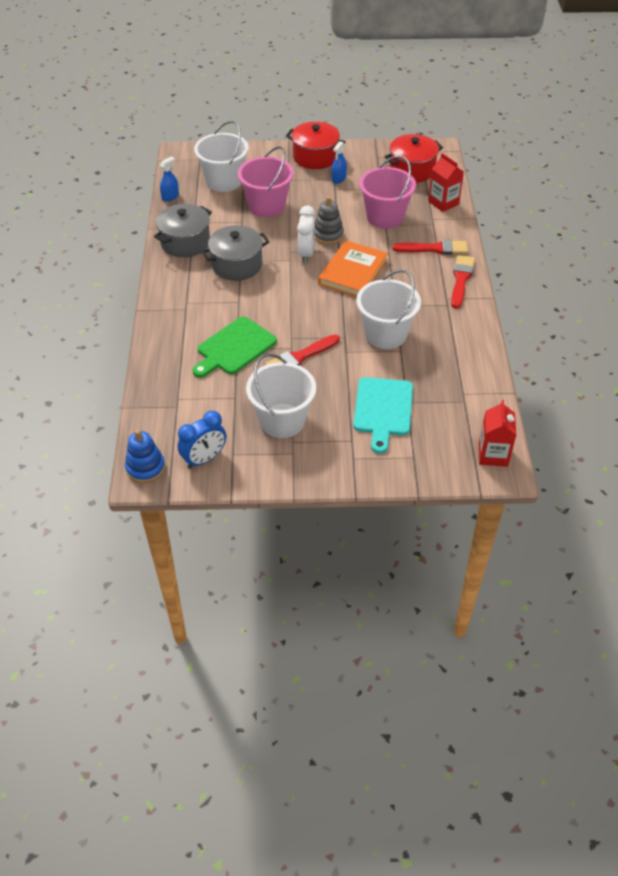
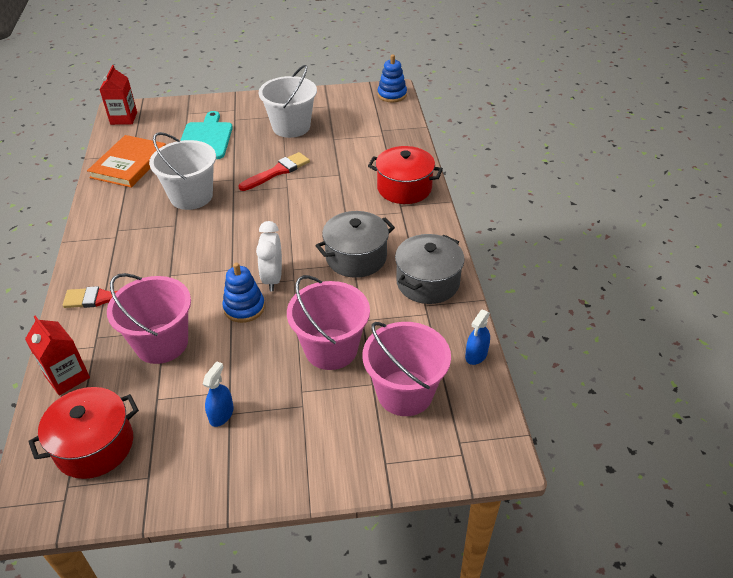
camera: 175 degrees right, 5 degrees down
blue clock [178,411,226,469] -> none
green cutting board [192,316,277,378] -> none
white bucket [194,120,249,192] -> pink bucket [362,322,451,416]
red pot [286,122,346,169] -> red pot moved to [368,146,443,204]
grey stacking toy [315,196,344,245] -> blue stacking toy [223,263,265,323]
orange book [318,240,388,297] -> orange book moved to [87,135,166,188]
red brush [451,255,475,309] -> none

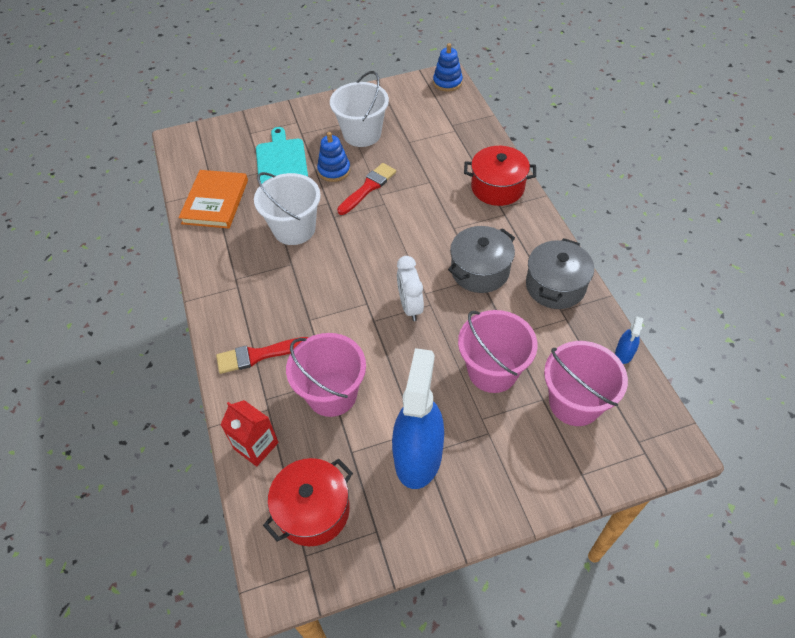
camera: 10 degrees left, 10 degrees up
red carton [99,65,137,125] -> none
blue spray bottle [203,361,234,427] -> blue spray bottle [392,348,444,489], size x2.38
blue stacking toy [223,263,265,323] -> blue stacking toy moved to [317,132,350,182]

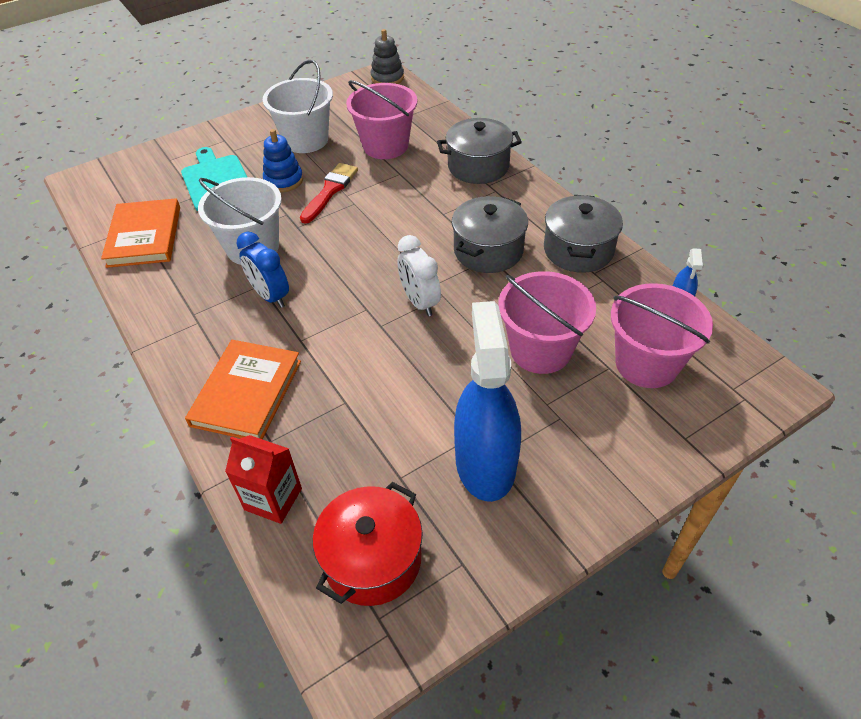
camera: 15 degrees left, 5 degrees down
red brush [216,337,308,374] -> orange book [185,340,301,439]
pink bucket [286,333,366,417] -> pink bucket moved to [346,80,417,159]
blue stacking toy [433,43,463,92] -> grey stacking toy [370,29,404,84]
red pot [464,146,536,206] -> grey pot [437,118,522,184]
none -> blue clock [237,231,289,308]

